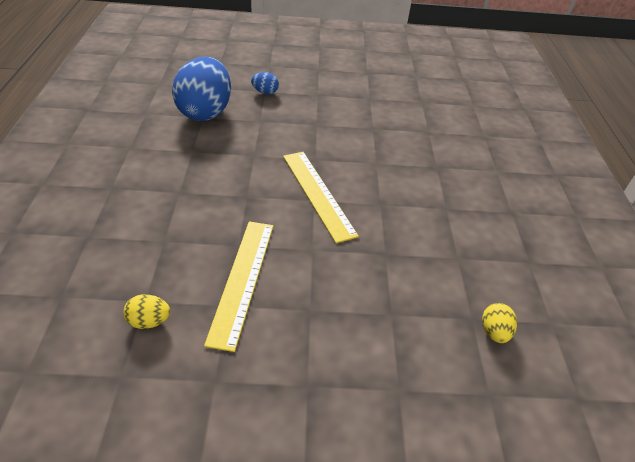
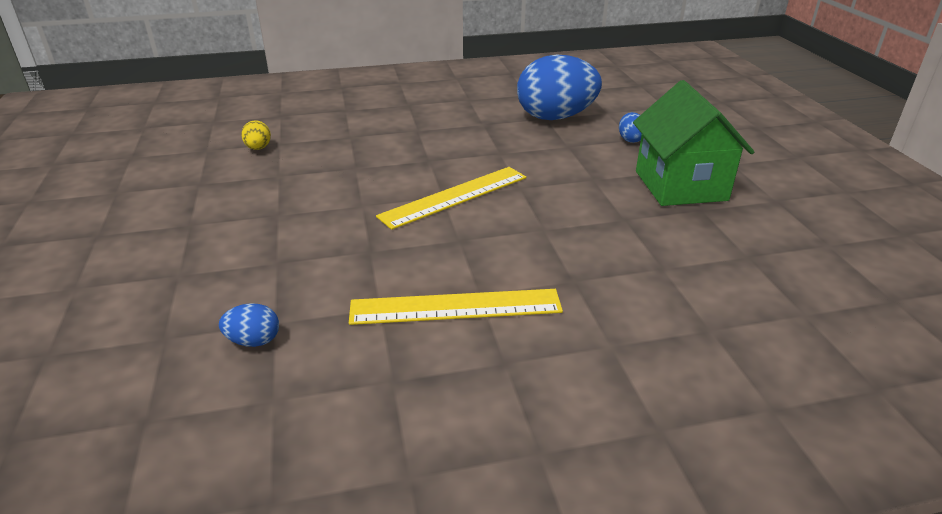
camera: 80 degrees right, 10 degrees down
yellow ruler [204,221,273,352] -> yellow ruler moved to [349,289,563,325]
yellow egg [482,303,517,343] -> blue egg [219,303,279,347]
none -> green house [633,80,754,206]

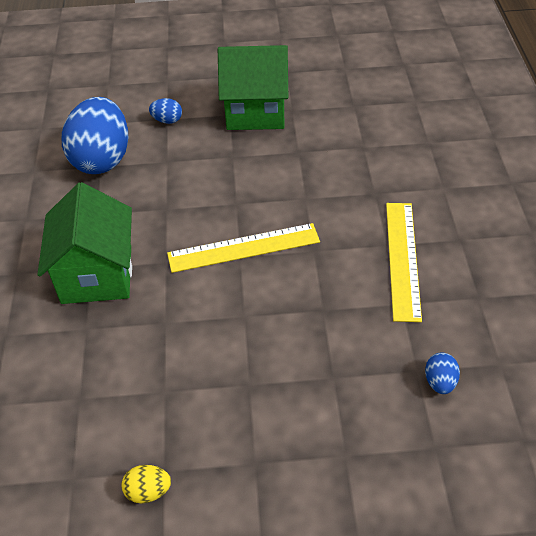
camera: 80 degrees left, 15 degrees up
yellow egg [241,120,271,150] -> yellow egg moved to [121,465,171,503]
yellow ruler [376,167,526,230] -> yellow ruler turned 75 degrees counterclockwise [167,223,320,273]
none -> green house [37,182,132,304]

